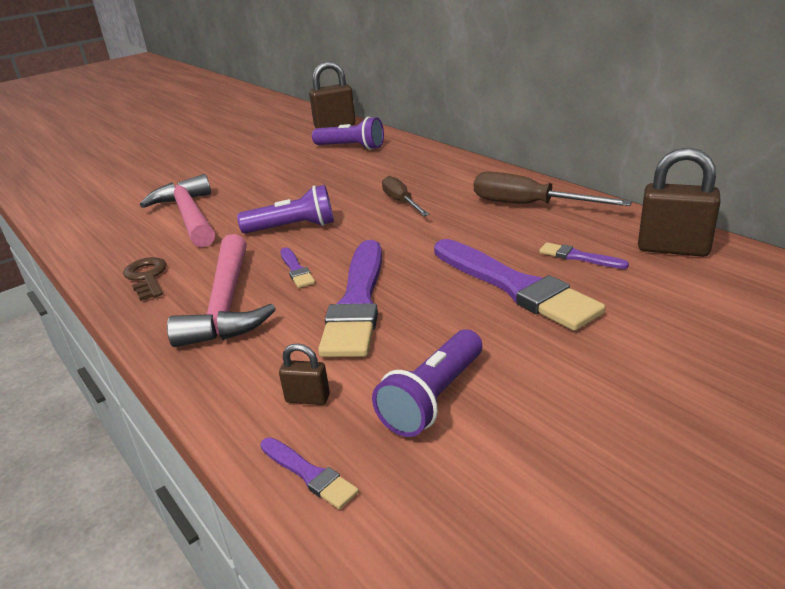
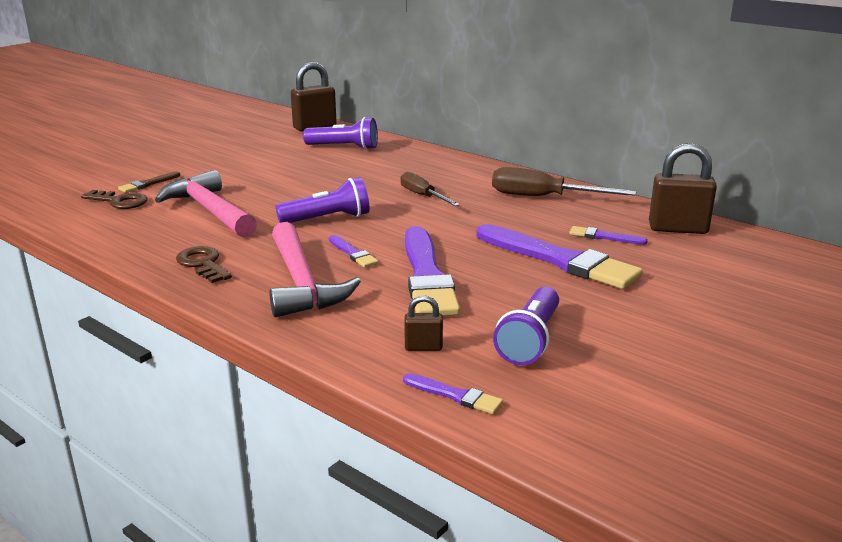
camera: 15 degrees left, 5 degrees down
none -> brown key [81,190,147,209]
none -> brown brush [118,171,180,193]

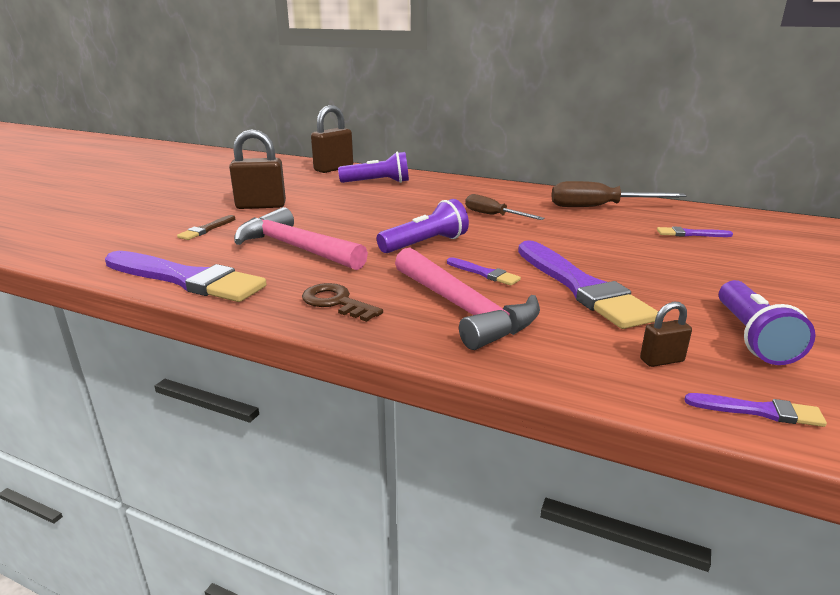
camera: 15 degrees left, 0 degrees up
brown key [81,190,147,209] -> none
purple brush [477,224,643,289] -> purple brush moved to [105,251,267,302]
brown padlock [649,143,717,234] -> brown padlock moved to [229,129,286,209]

